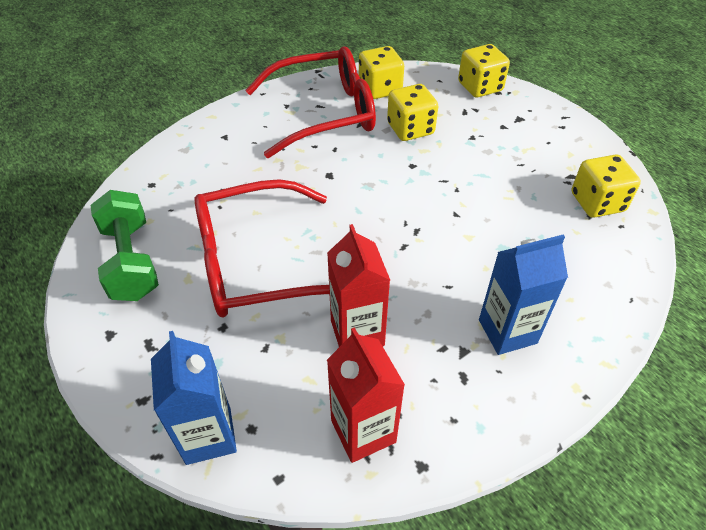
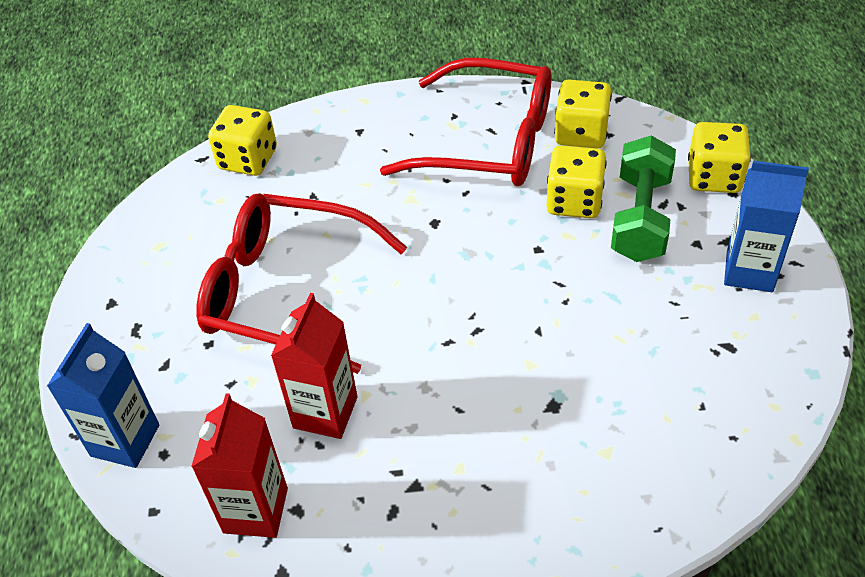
camera: 35 degrees right, 0 degrees up
green dumbbell [90,190,159,301] -> green dumbbell moved to [611,135,676,262]
blue carton [479,235,568,355] -> blue carton moved to [724,161,809,292]
yellow dice [572,155,641,218] -> yellow dice moved to [208,105,277,176]

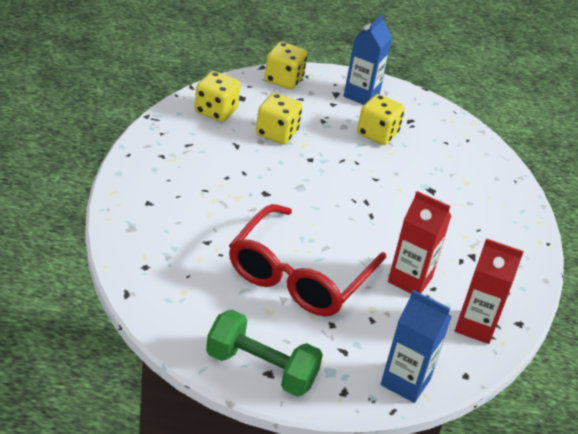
camera: 85 degrees left, 10 degrees down
yellow dice [208,105,277,176] -> yellow dice moved to [357,94,405,145]
red glasses [380,58,551,186] -> none
green dumbbell [611,135,676,262] -> green dumbbell moved to [206,310,323,397]

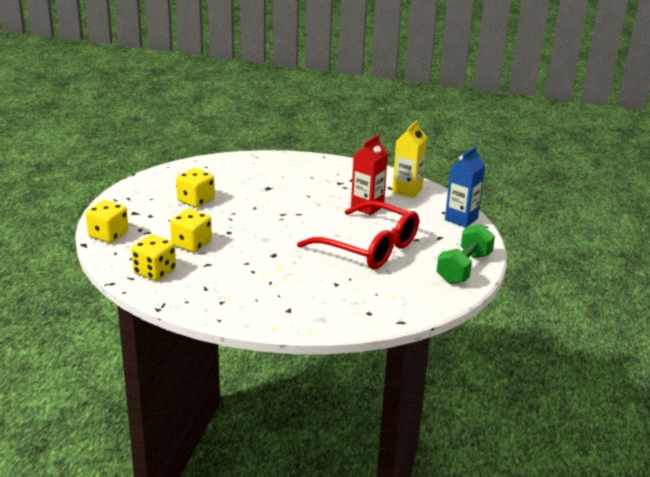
camera: 80 degrees left, 10 degrees down
blue carton [344,14,393,105] -> none
red carton [455,238,524,344] -> yellow carton [392,120,427,198]

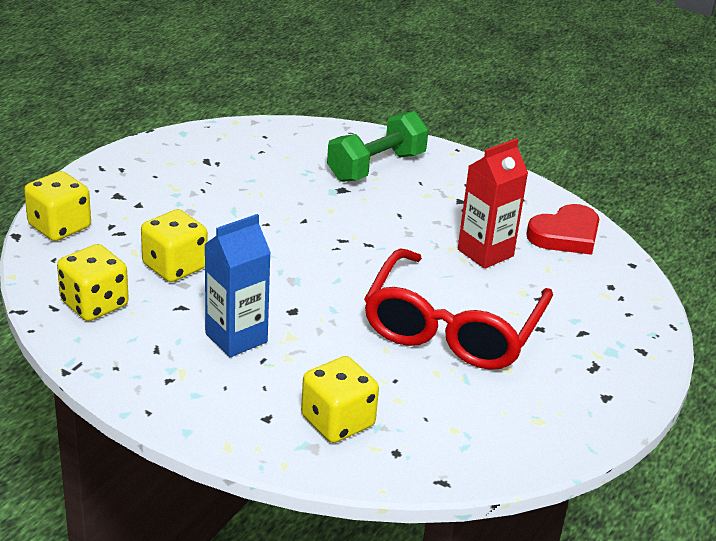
camera: 15 degrees right, 5 degrees up
yellow dice [176,168,215,208] -> yellow dice moved to [301,356,379,443]
red glasses [297,201,419,269] -> red glasses turned 60 degrees clockwise [364,248,553,370]
yellow carton [392,120,427,198] -> red heart [526,204,600,255]
green dumbbell [437,224,495,284] -> green dumbbell moved to [327,111,429,182]
blue carton [445,146,485,228] -> blue carton moved to [204,214,271,357]

